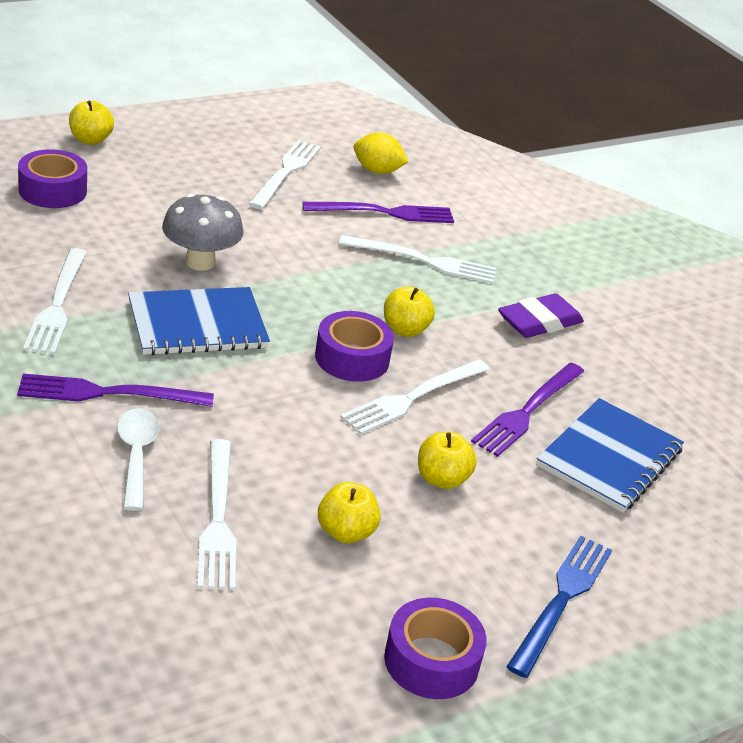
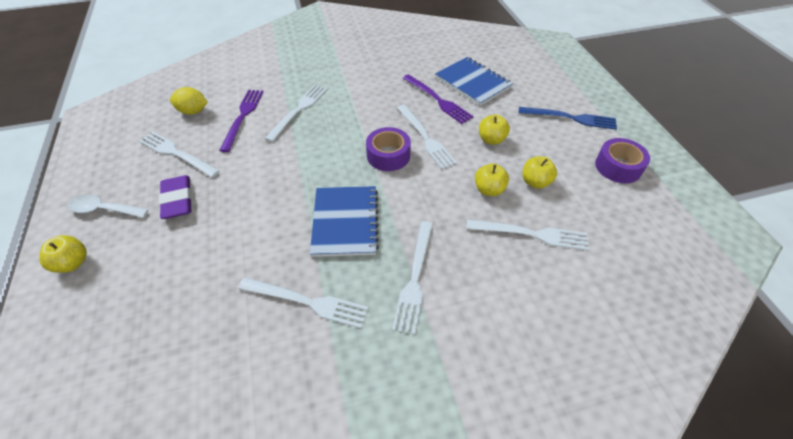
camera: 70 degrees left, 15 degrees up
purple fork [17,374,214,407] -> white fork [392,221,433,335]
purple tape [18,149,87,208] -> none
white spoon [117,408,159,511] -> white spoon moved to [67,194,149,218]
grey mushroom [162,193,244,271] -> none
yellow lemon [354,133,408,174] -> yellow lemon turned 60 degrees clockwise [170,87,208,115]
yellow apple [384,287,435,337] -> yellow apple moved to [475,163,509,196]
purple eraser [498,293,584,338] -> purple eraser moved to [159,175,192,219]
blue fork [506,536,612,678] -> blue fork turned 150 degrees clockwise [519,107,617,130]

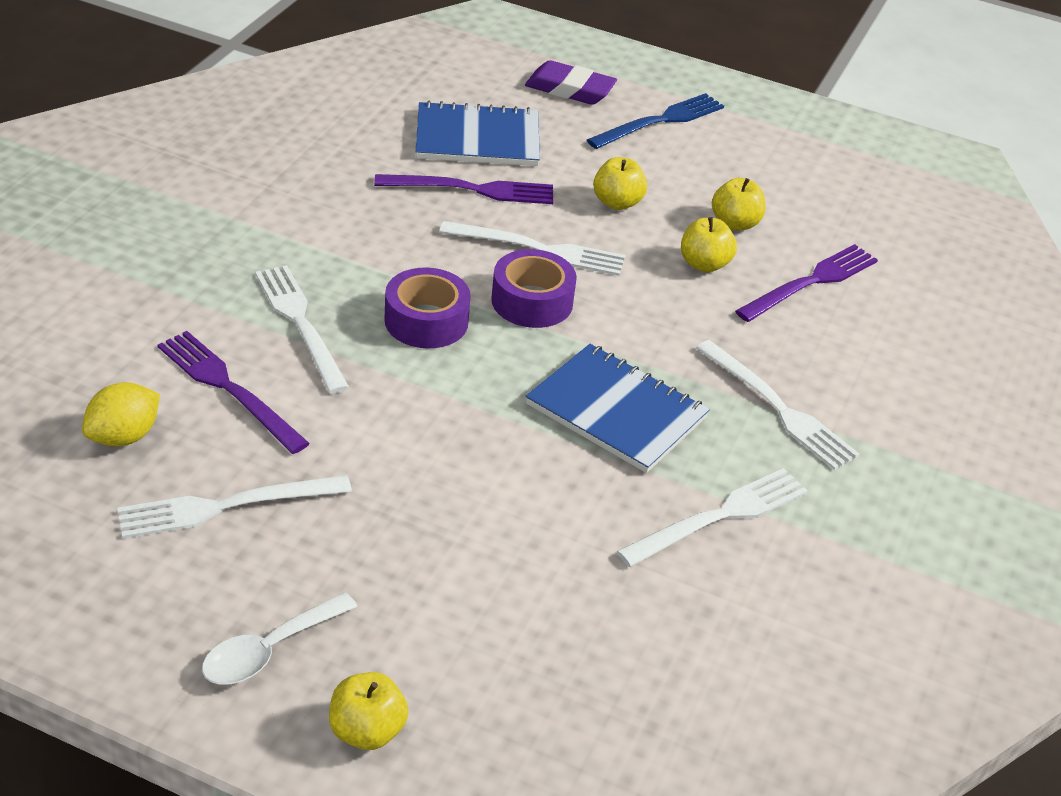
camera: 55 degrees left, 10 degrees down
purple eraser [159,175,192,219] -> purple eraser moved to [525,60,617,105]
white fork [466,219,589,250] -> purple fork [735,244,878,322]
purple tape [595,138,650,183] -> purple tape moved to [384,268,471,348]

